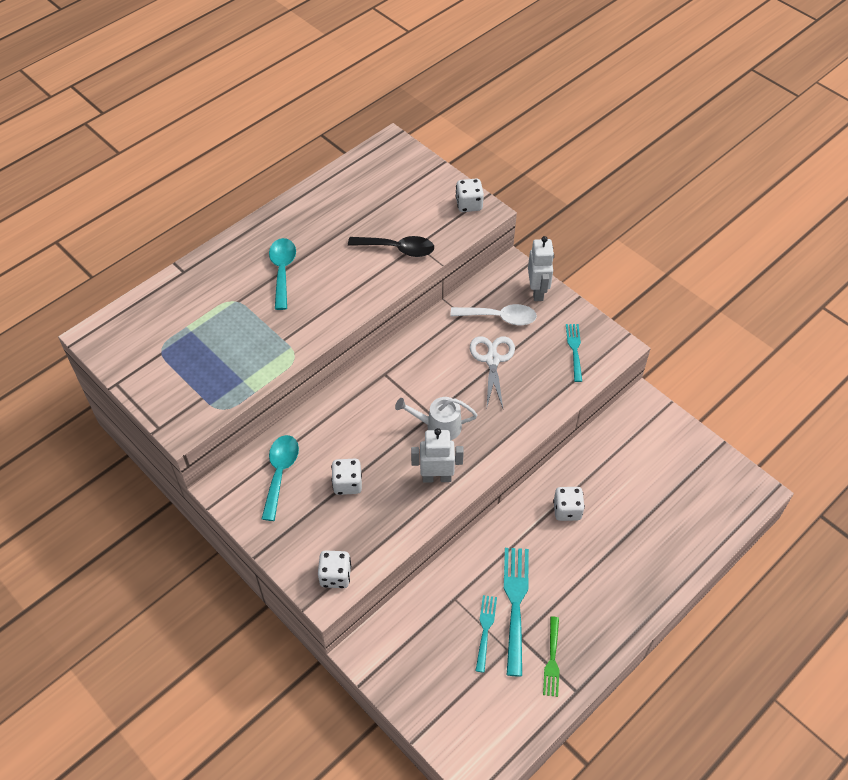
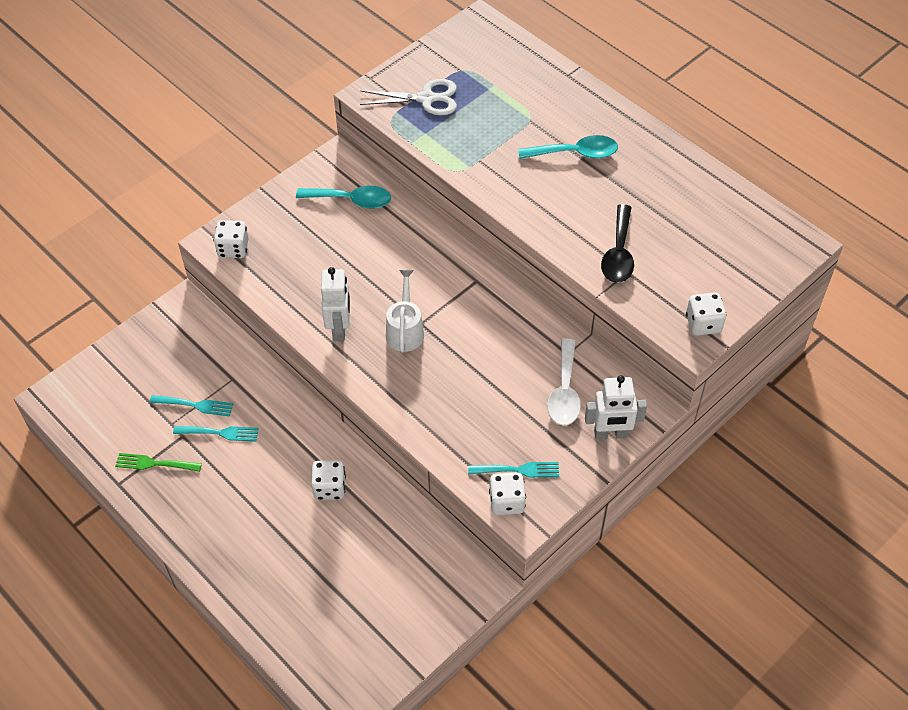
camera: 90 degrees right, 0 degrees up
white dice [331,459,362,495] -> white dice moved to [489,472,526,515]
white scissors [470,336,515,408] -> white scissors moved to [360,79,457,115]
turquoise fork [504,548,529,676] -> turquoise fork [173,426,259,442], size x0.59

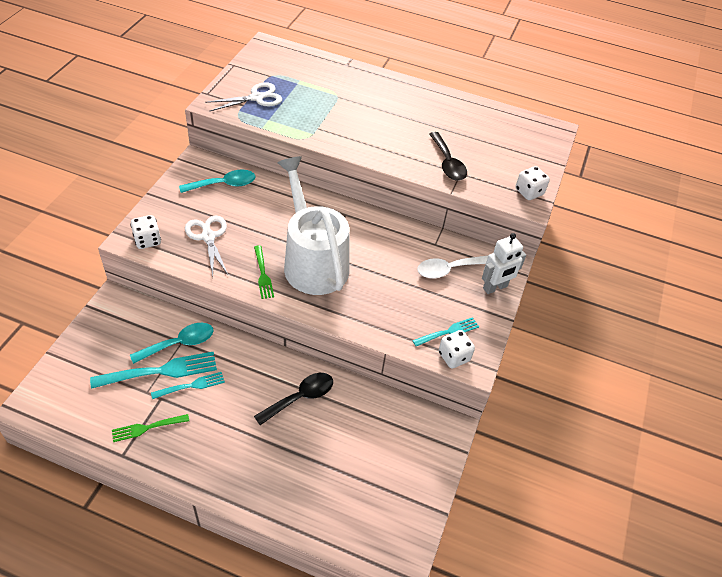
camera: 30 degrees left, 5 degrees down
turquoise fork [150,395,233,416] -> turquoise fork [90,351,217,389], size x1.71
white dice [311,460,346,500] -> black spoon [254,373,333,425]
white robot [321,267,350,341] -> green fork [254,245,274,299]
white watering can [386,270,424,353] -> white watering can [277,156,350,295], size x2.13
turquoise spoon [518,135,618,159] -> turquoise spoon moved to [130,323,213,364]
white spoon [547,338,581,425] -> white spoon turned 90 degrees clockwise [417,256,488,279]
none -> white scissors [185,216,228,276]

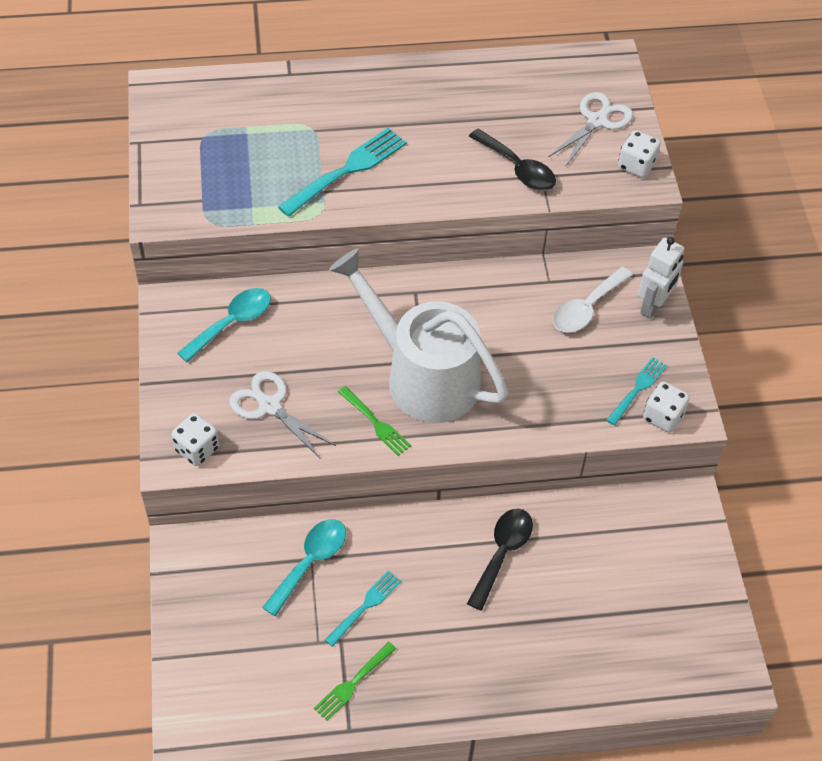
camera: 25 degrees left, 5 degrees up
turquoise fork [90,351,217,389] -> turquoise fork moved to [278,128,407,217]
white scissors [205,82,282,111] -> white scissors moved to [549,92,633,167]

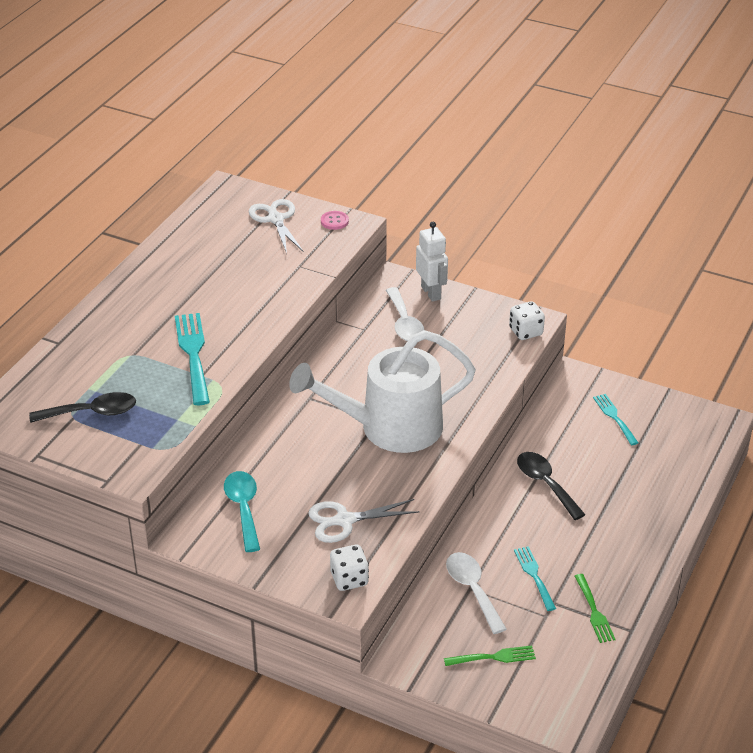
camera: 55 degrees left, 15 degrees down
turquoise spoon [262,519,346,616] -> white spoon [446,552,507,634]
green fork [338,386,411,456] -> green fork moved to [444,645,536,666]
black spoon [469,129,556,191] -> black spoon moved to [29,392,136,423]
turquoise fork [606,357,667,425] -> turquoise fork moved to [593,394,638,445]
white dice [618,130,661,178] -> pink button [321,211,349,230]

